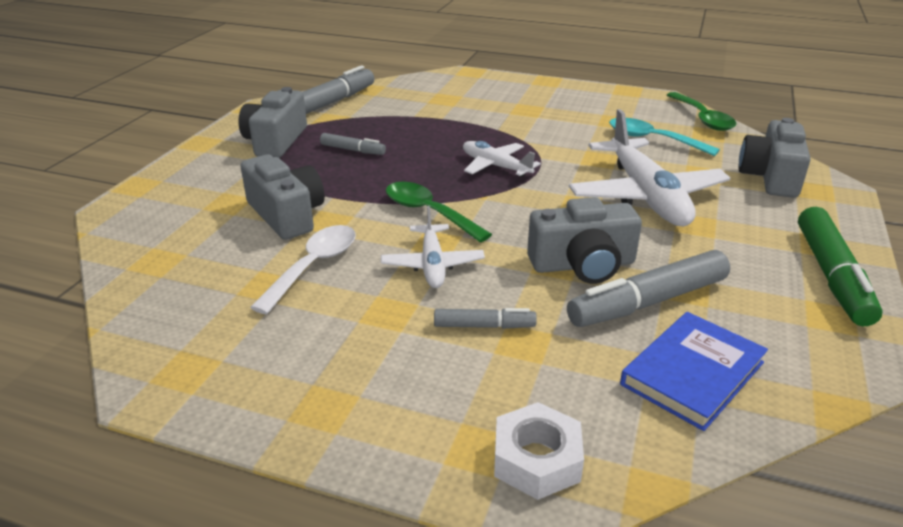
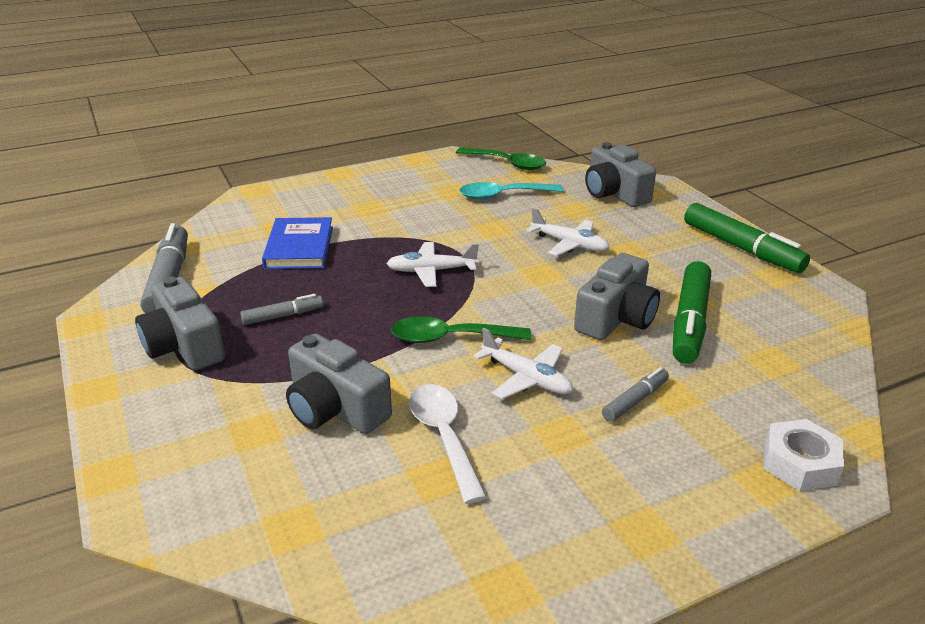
camera: 45 degrees left, 0 degrees up
grey camera [240,155,325,240] -> grey camera turned 150 degrees counterclockwise [286,333,392,434]
grey marker [567,250,730,327] -> green marker [673,261,711,363]
white plane [569,109,730,226] -> white plane [526,208,609,256], size x0.55
blue book [620,312,768,431] -> blue book moved to [262,217,333,269]

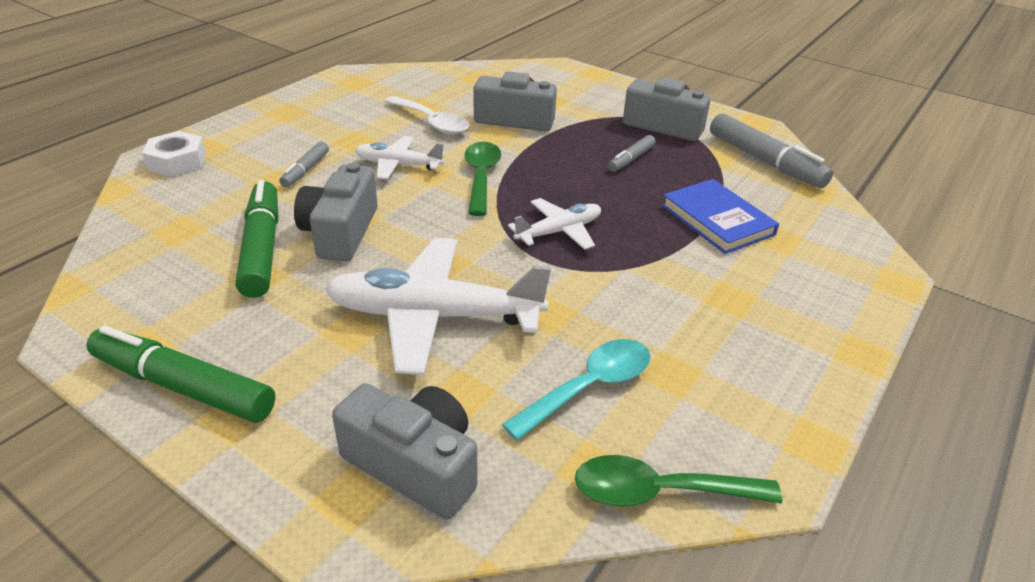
camera: 150 degrees right, 5 degrees up
green spoon [391,316,531,343] -> green spoon turned 60 degrees counterclockwise [464,142,501,216]
white plane [526,208,609,256] -> white plane [325,238,551,375], size x1.83

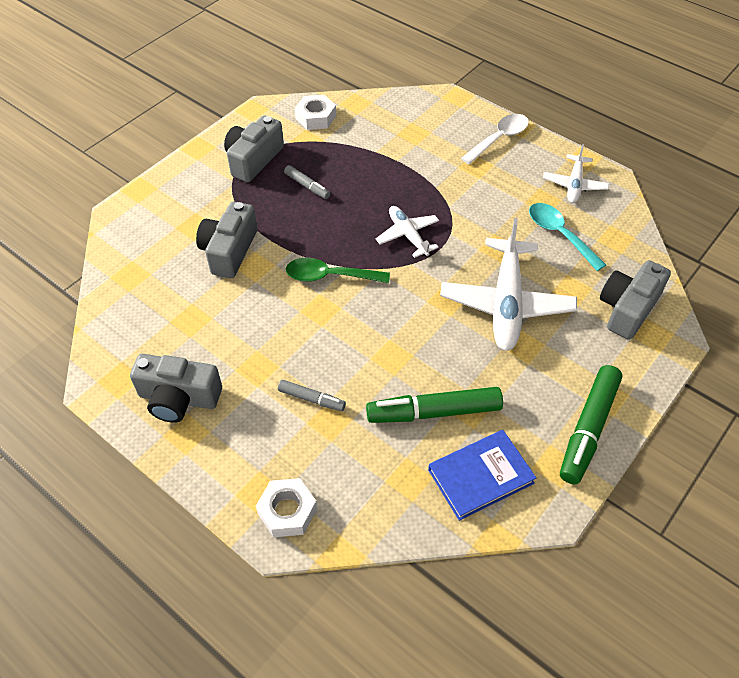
camera: 85 degrees left, 15 degrees up
grey camera [294,162,378,261] -> grey camera moved to [130,354,222,423]
white plane [355,136,445,180] -> white plane moved to [543,144,609,203]
white spoon [384,96,469,134] -> white spoon moved to [461,114,529,164]
green spoon [575,455,782,507] -> none
blue book [662,179,779,254] -> blue book moved to [428,430,536,521]
grey marker [710,114,833,188] -> white nut [295,95,336,130]

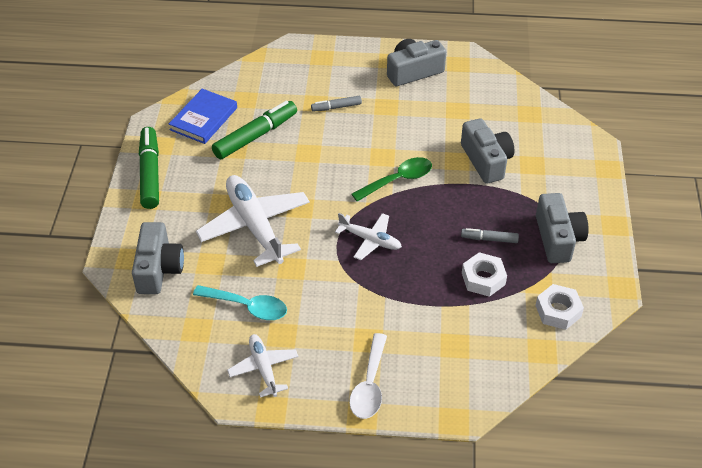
camera: 145 degrees right, 5 degrees down
white nut [256,478,317,537] -> white nut moved to [462,252,507,297]

